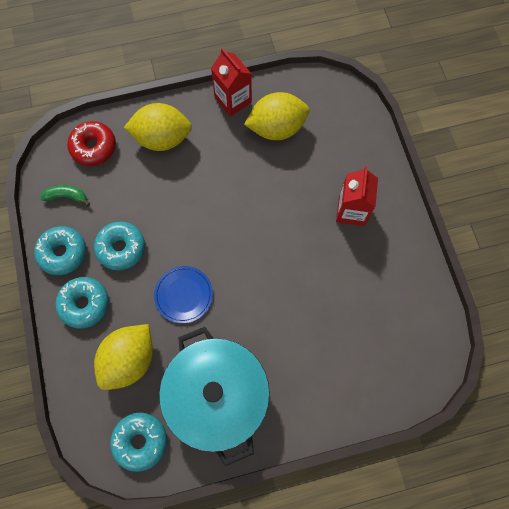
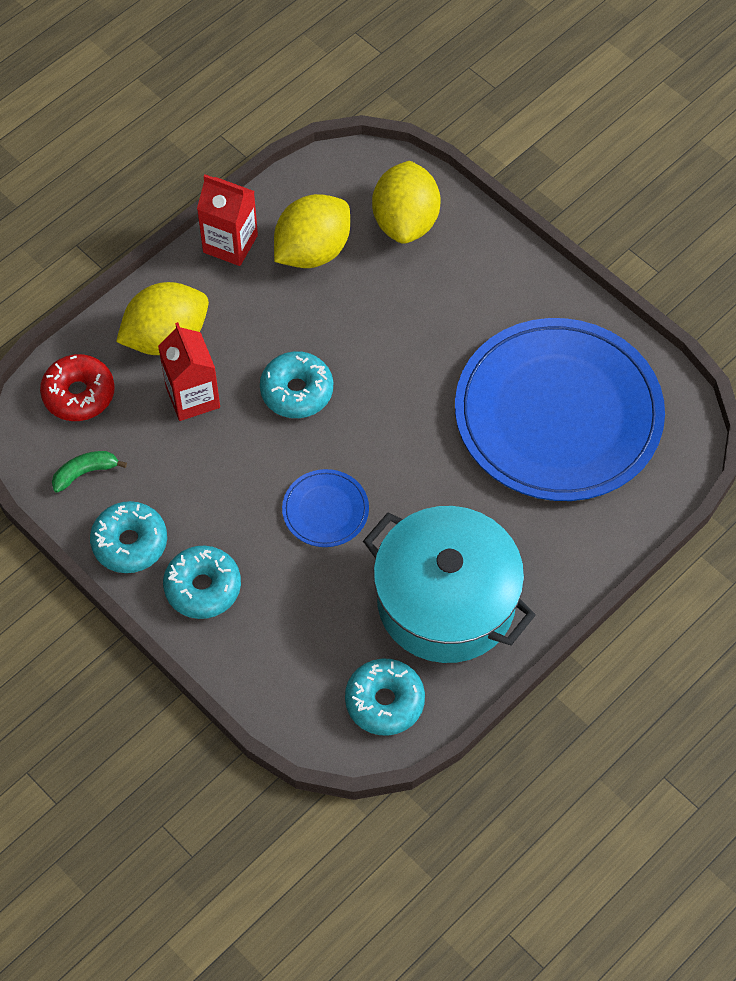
camera: 30 degrees left, 10 degrees down
turquoise donut [94,222,145,270] -> turquoise donut moved to [260,351,333,418]
yellow lemon [94,324,153,390] -> yellow lemon moved to [372,161,441,244]
red carton [336,166,378,226] -> red carton moved to [158,322,220,421]
none -> blue plate [455,318,665,501]

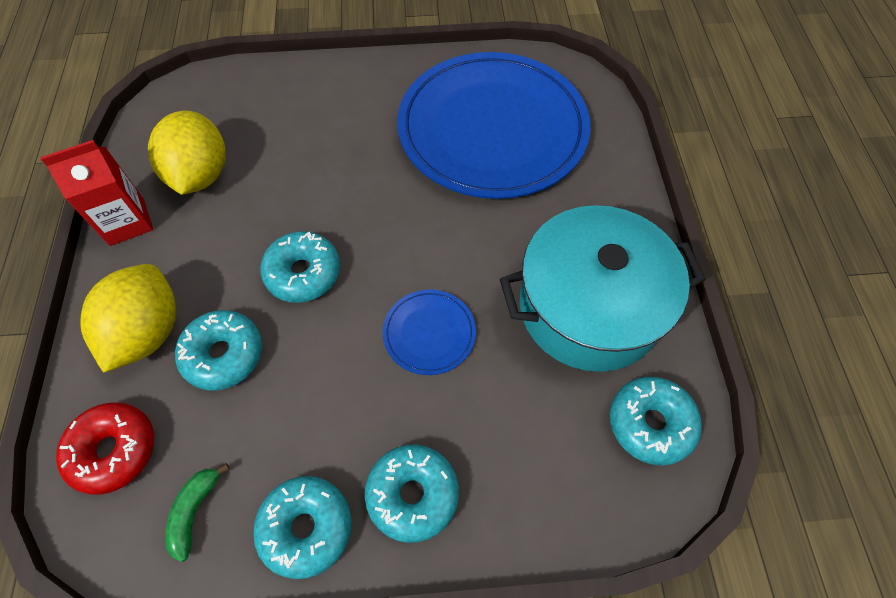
camera: 50 degrees left, 0 degrees up
red carton [158,322,220,421] -> turquoise donut [175,310,262,391]
yellow lemon [372,161,441,244] -> none

